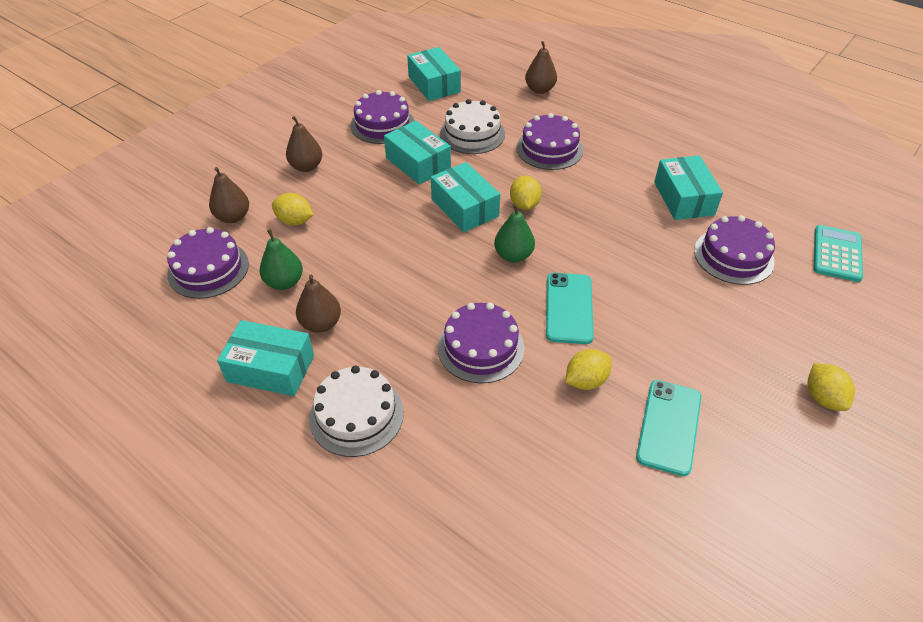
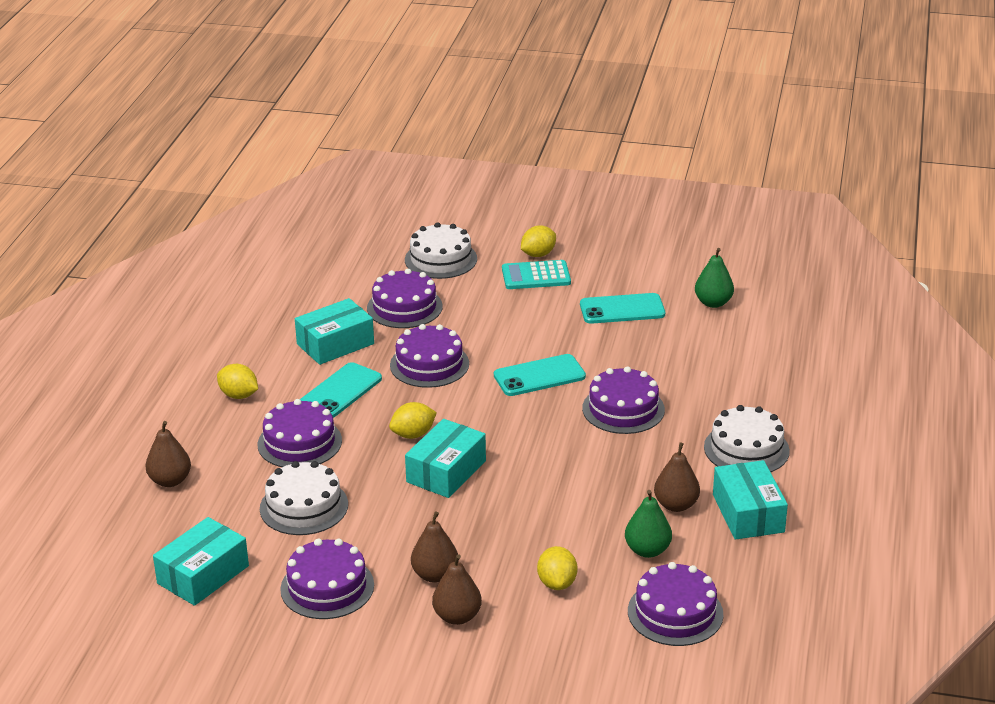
camera: 115 degrees left, 15 degrees down
brown pear [209,167,249,223] -> brown pear moved to [411,511,459,583]
turquoise box [384,120,451,185] -> none
green pear [494,204,535,263] -> green pear moved to [695,248,734,308]
yellow lemon [565,349,612,390] -> yellow lemon moved to [217,364,258,399]
turquoise calculator [814,225,863,282] -> turquoise calculator moved to [502,260,571,289]
none -> turquoise phone [300,362,382,418]
none -> purple cake [390,324,469,388]
none -> white cake [405,222,477,279]

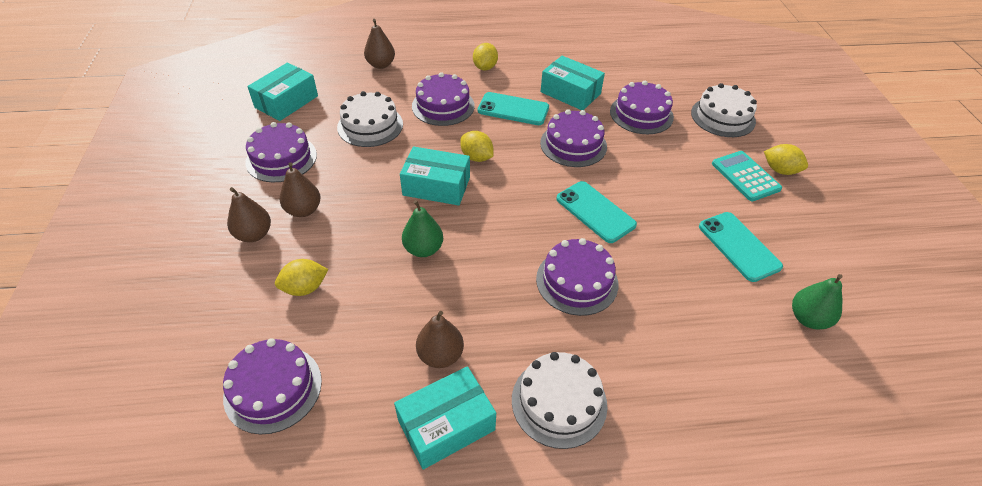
camera: 70 degrees right, 15 degrees up
turquoise box [153,517,249,606] -> turquoise box turned 75 degrees counterclockwise [247,63,318,121]
green pear [625,490,672,558] -> green pear moved to [402,200,443,257]

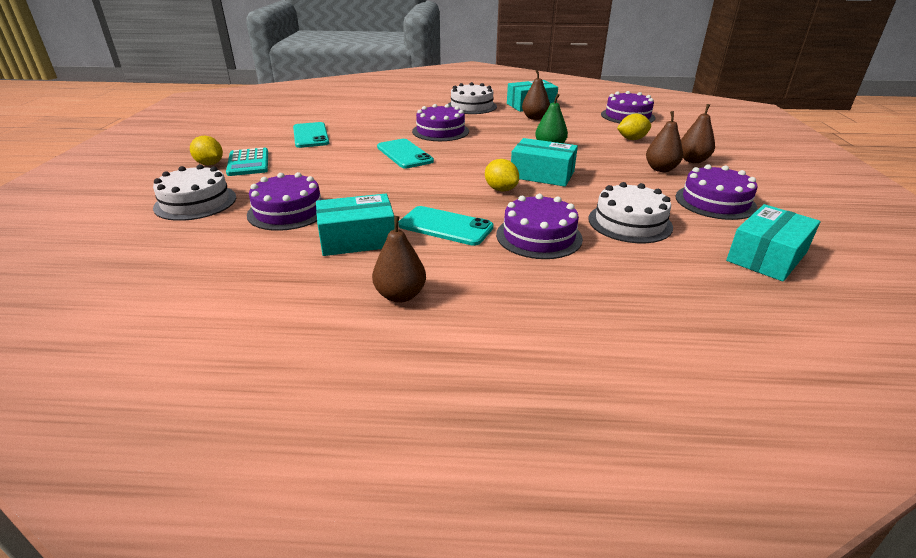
camera: 170 degrees left, 15 degrees down
brown pear [364,19,395,69] -> brown pear moved to [372,216,426,303]
yellow lemon [473,43,498,71] -> none
purple cake [540,109,607,167] -> none
turquoise box [541,56,605,110] -> turquoise box turned 60 degrees counterclockwise [316,194,395,256]
green pear [792,274,842,329] -> none

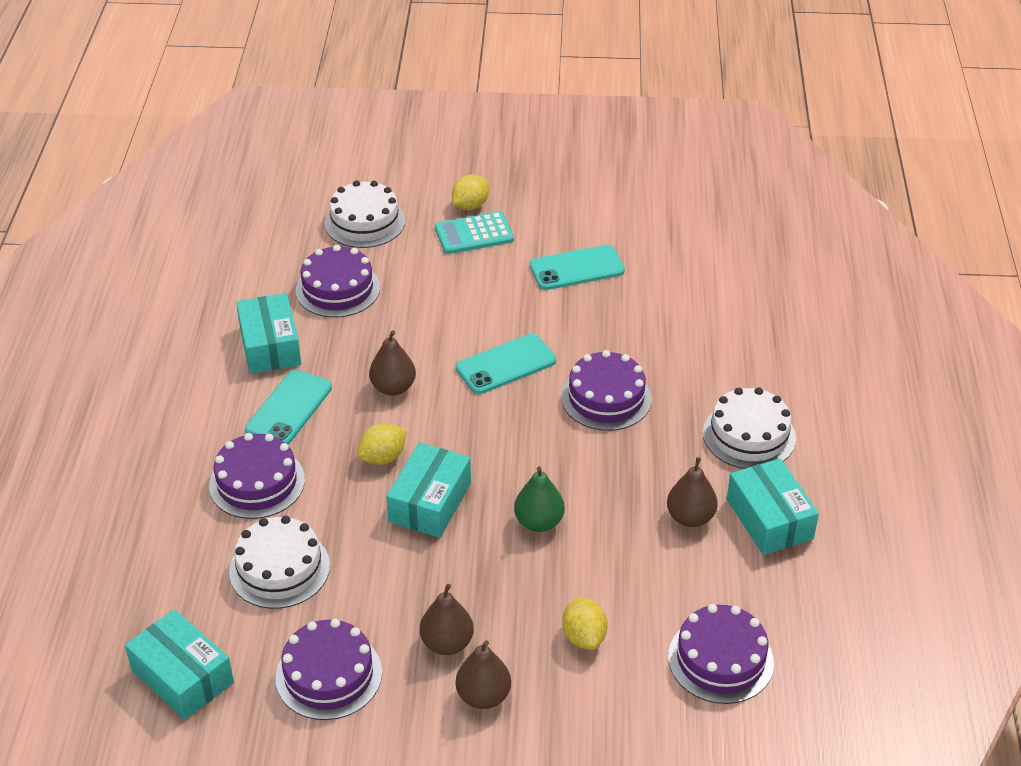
camera: 90 degrees right, 10 degrees up
brown pear [372,216,426,303] -> brown pear moved to [369,330,416,396]

